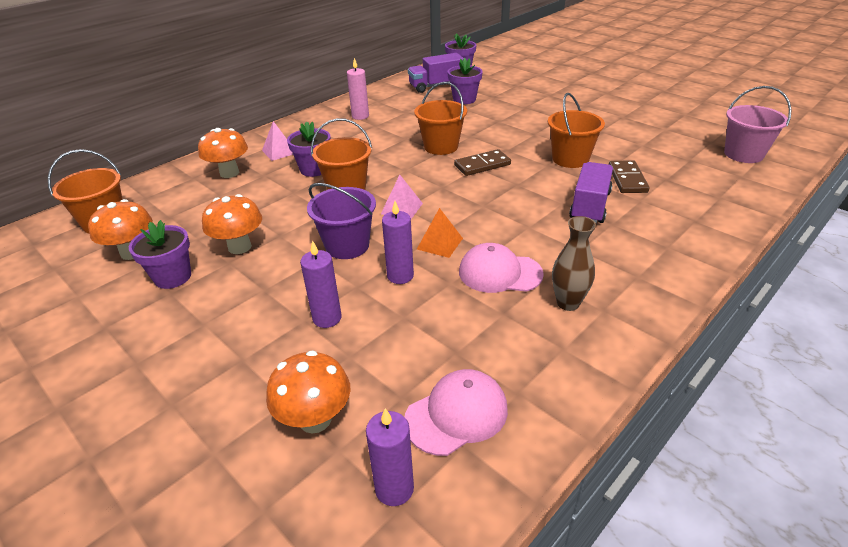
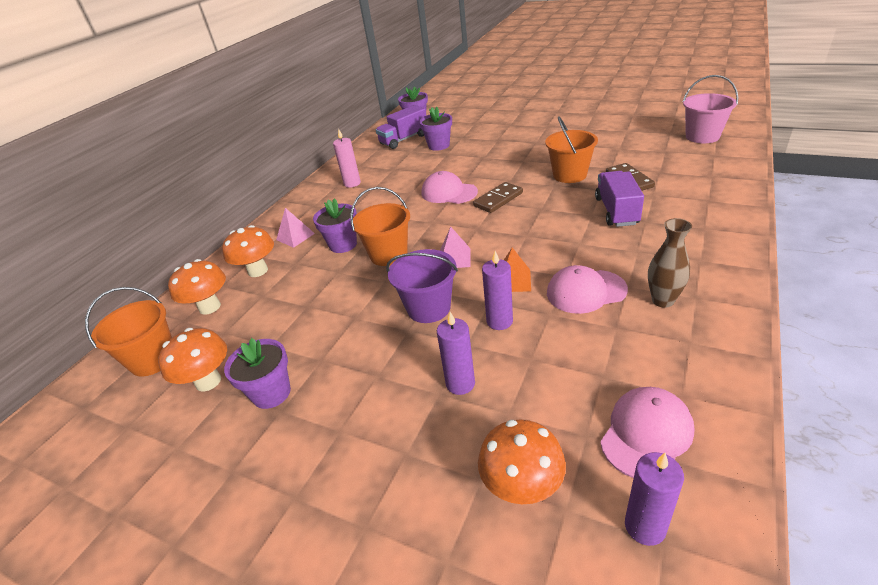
camera: 15 degrees left, 0 degrees up
orange mushroom [202,194,262,254] -> orange mushroom moved to [168,259,226,315]
orange bucket [414,82,467,155] -> pink cap [422,171,478,204]

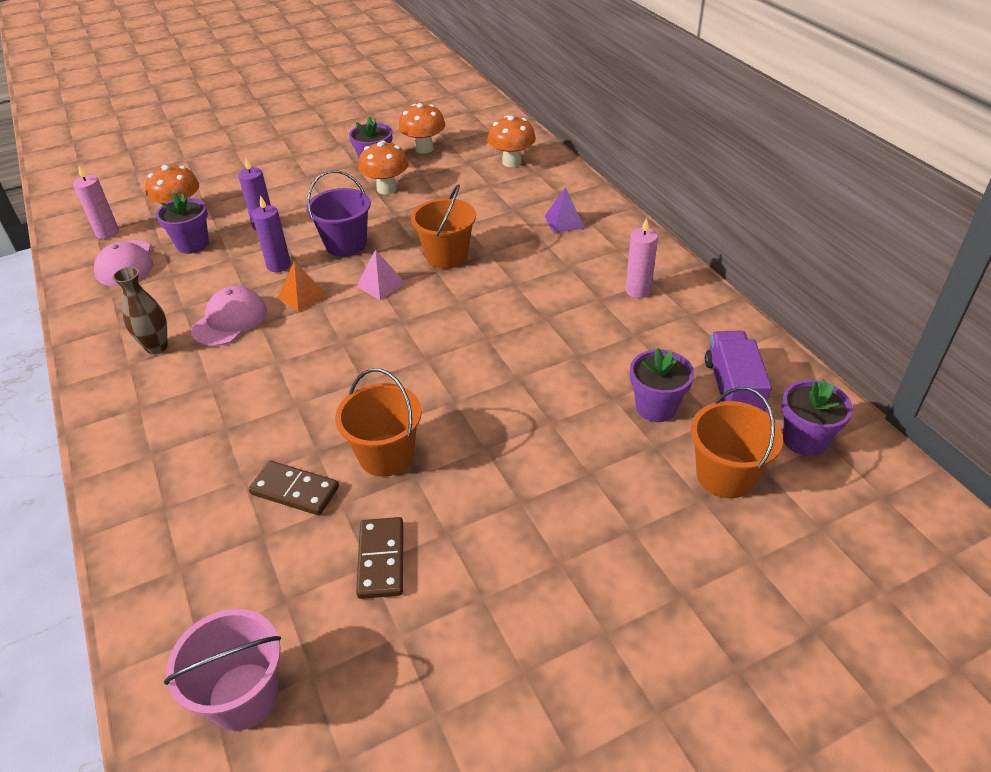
camera: 125 degrees right, 5 degrees up
orange bucket [85,287,172,376] -> orange bucket moved to [691,387,783,498]
orange mushroom [222,225,274,277] -> orange mushroom moved to [358,141,409,195]
pink pyramid [276,208,315,248] -> purple pyramid [545,187,584,233]
purple flower pot [313,198,357,253] -> purple flower pot moved to [156,193,209,254]
pink cap [422,171,478,204] -> none
brown domino [473,182,523,213] -> brown domino moved to [356,517,403,599]
purple truck [595,171,644,227] -> none
purple candle [625,452,684,546] -> pink candle [73,165,119,239]

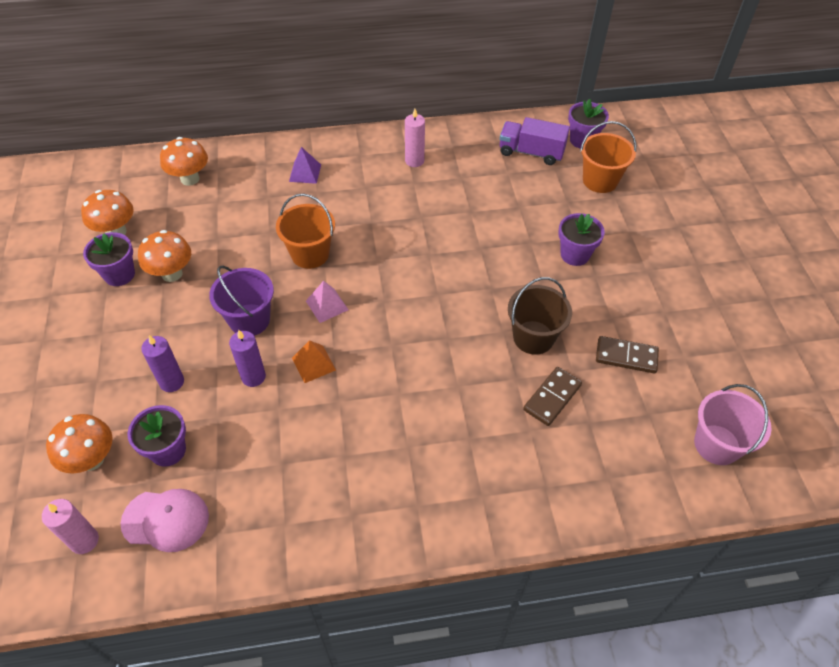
camera: 75 degrees left, 10 degrees up
brown vase [113,267,168,354] -> none
pink cap [191,286,267,346] -> none
orange bucket [335,368,422,477] -> brown bucket [508,277,572,355]
purple flower pot [630,348,694,422] -> purple flower pot moved to [558,213,605,266]

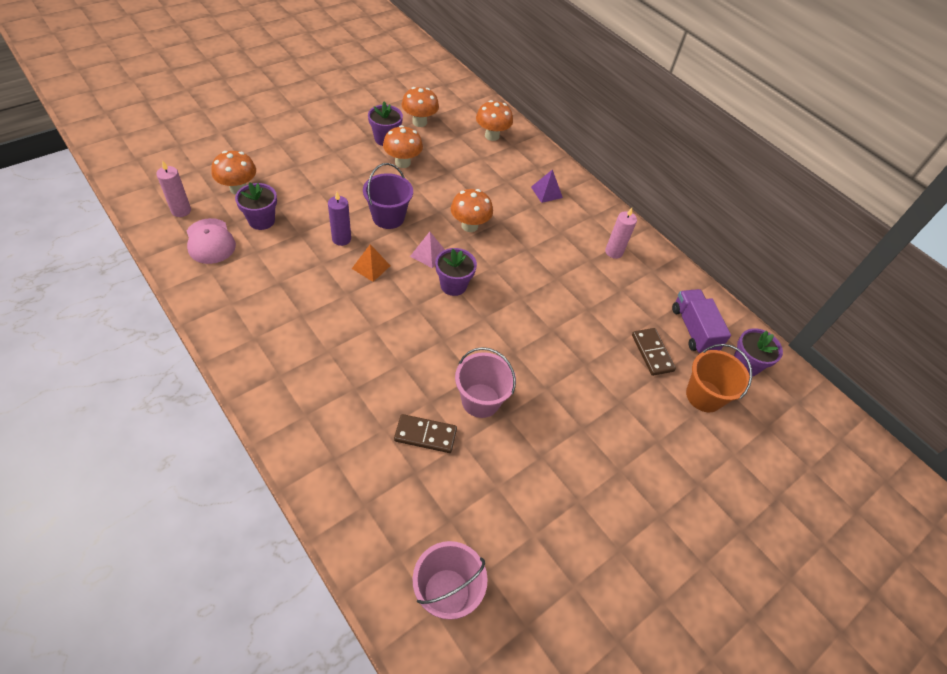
camera: 55 degrees right, 0 degrees up
purple candle [141,335,184,392] -> none
orange bucket [276,193,335,269] -> orange mushroom [451,189,493,232]
brown bucket [508,277,572,355] -> pink bucket [455,347,516,418]
purple flower pot [558,213,605,266] -> purple flower pot moved to [435,248,477,296]
brown domino [596,336,659,373] -> brown domino moved to [632,328,676,376]

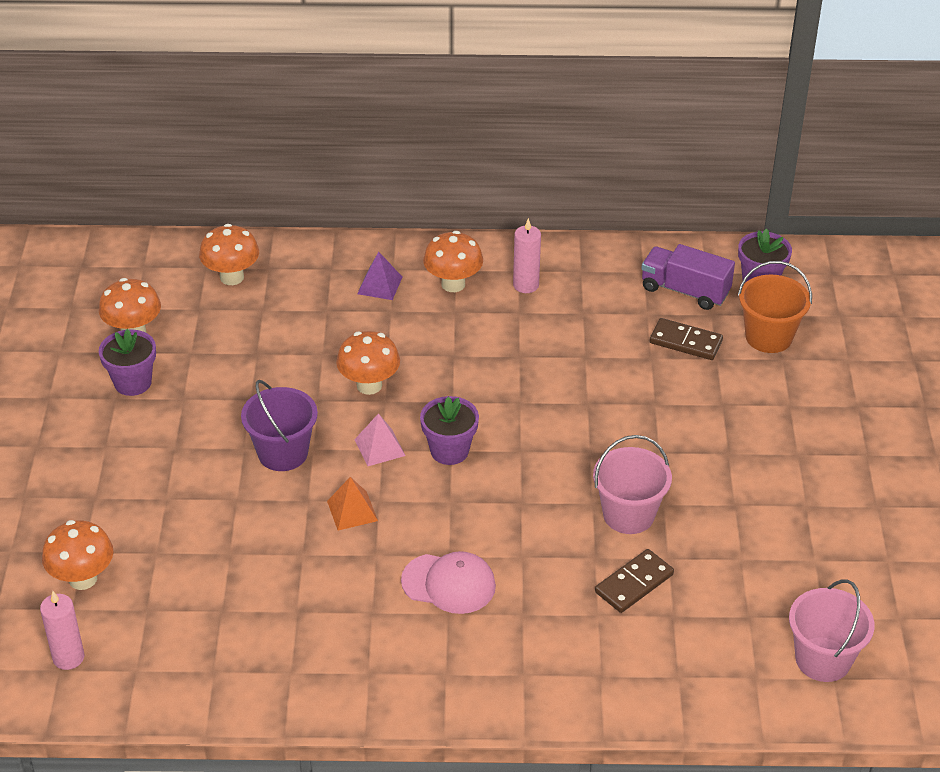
camera: 45 degrees left, 10 degrees down
pink cap [187,218,236,264] -> pink cap moved to [401,551,496,614]
purple flower pot [235,182,277,230] -> none
purple candle [328,192,351,246] -> none
orange mushroom [383,125,423,168] -> orange mushroom moved to [423,231,483,292]

